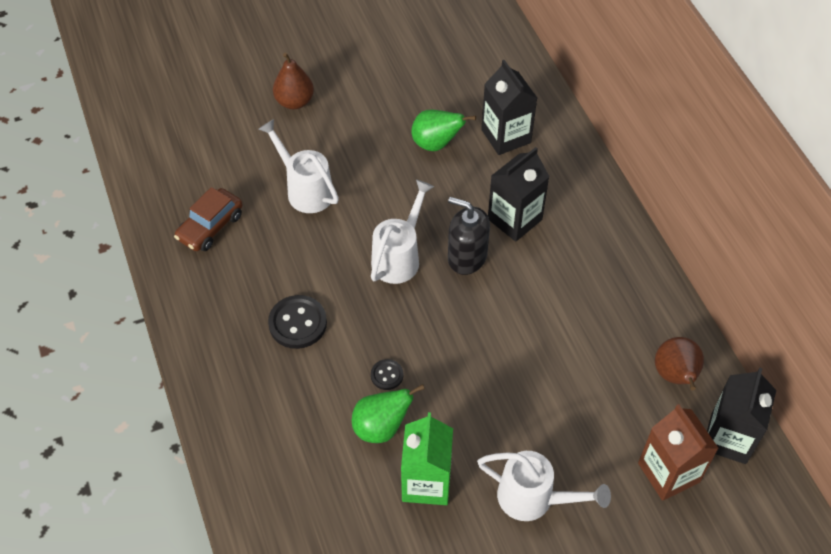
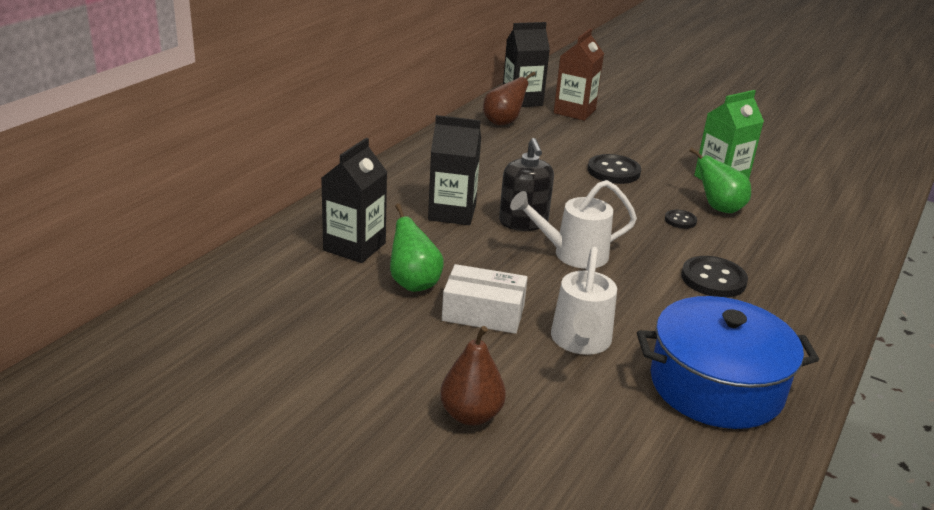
camera: 130 degrees left, 25 degrees down
brown car [174,187,243,251] -> blue pot [637,296,819,429]
white watering can [477,451,611,521] -> none
none -> white box [442,264,528,334]
none -> black button [588,154,641,184]

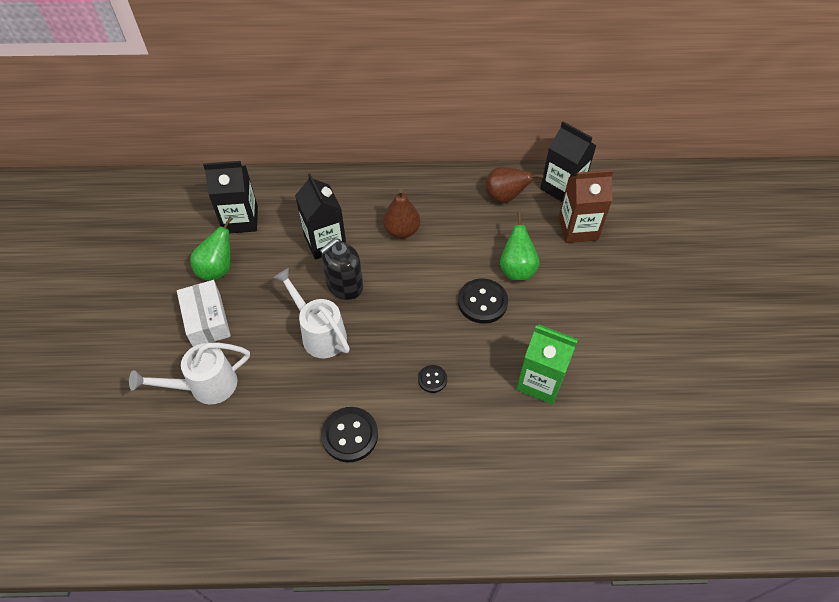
camera: 60 degrees right, 25 degrees up
brown pear [440,326,506,425] -> brown pear moved to [383,189,420,238]
blue pot [637,296,819,429] -> none
green pear [689,148,751,213] -> green pear moved to [500,212,539,280]

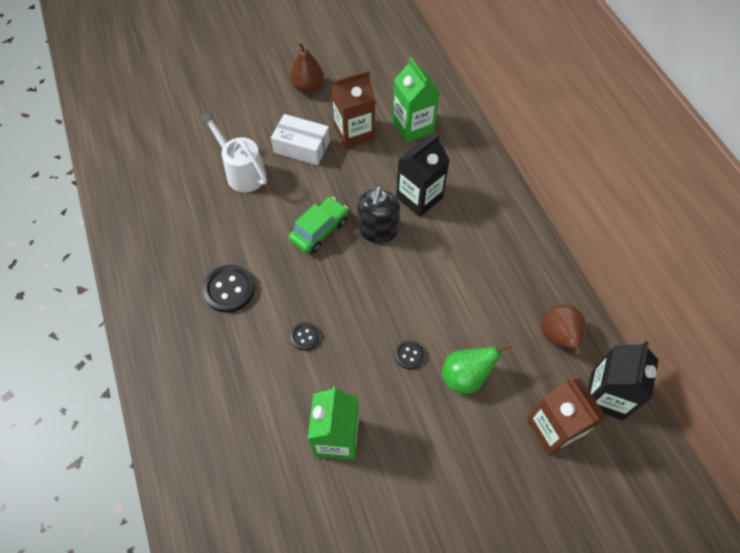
camera: 70 degrees right, 5 degrees up
white box [177,280,231,347] -> white box turned 60 degrees clockwise [271,114,330,165]
green pear [190,217,233,281] -> brown carton [331,70,375,149]
black carton [203,161,258,234] -> green carton [392,57,440,143]
white watering can [273,268,350,358] -> green car [289,197,348,253]
black soap dispenser [320,238,363,300] -> black soap dispenser turned 105 degrees counterclockwise [357,186,400,243]
brown pear [383,189,420,238] -> brown pear moved to [290,42,324,93]
black button [458,279,508,324] -> black button [395,340,424,369], size x0.55

